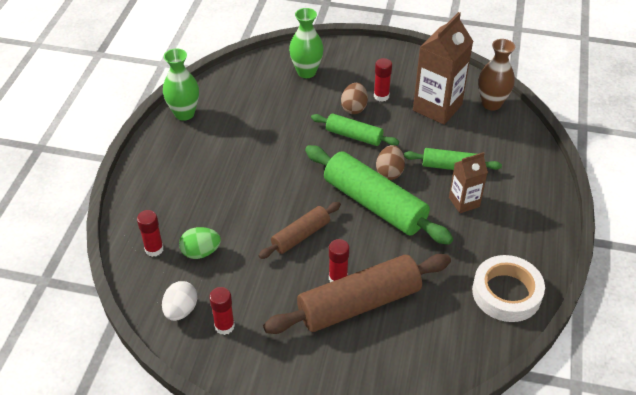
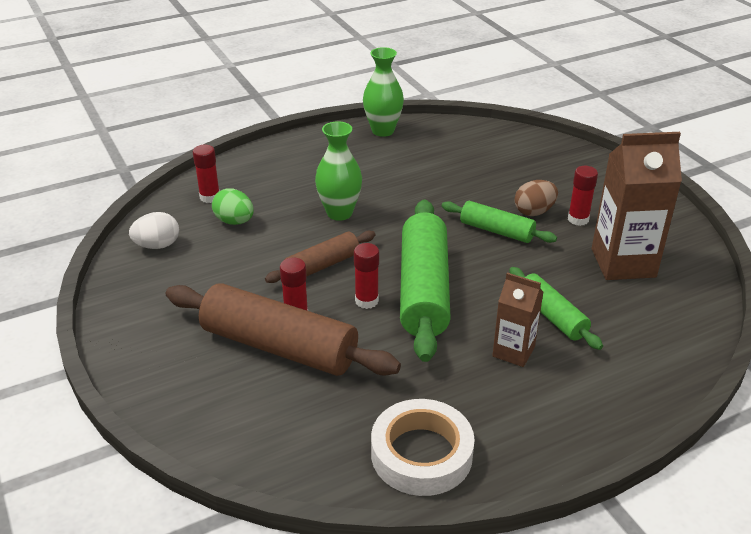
camera: 50 degrees right, 10 degrees down
red glue stick [209,287,235,335] -> red glue stick moved to [354,243,379,309]
brown rolling pin [258,202,341,259] -> brown rolling pin turned 45 degrees counterclockwise [265,231,376,283]
green vase [289,8,324,78] -> green vase moved to [315,121,362,221]
green rolling pin [311,114,399,146] -> green rolling pin turned 45 degrees counterclockwise [442,201,557,243]
brown egg [376,145,405,180] -> none
brown vase [478,39,515,111] -> none

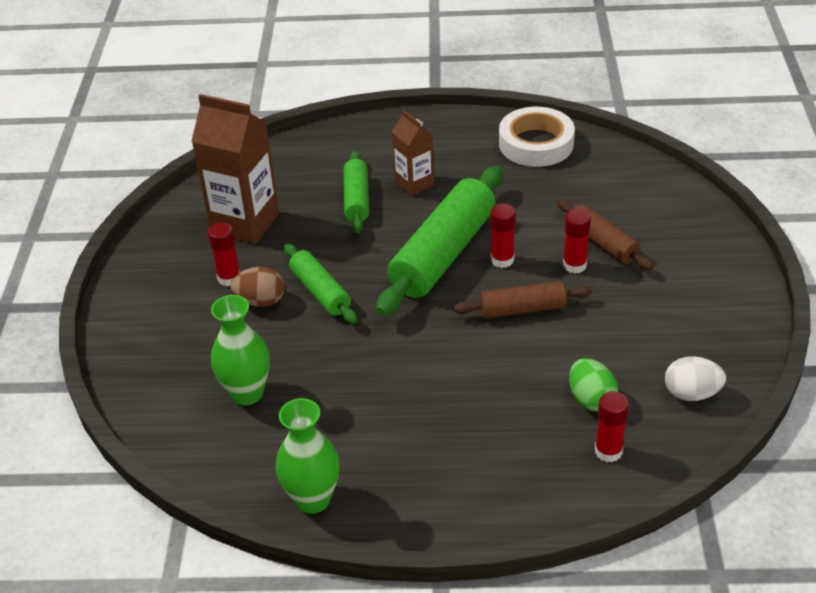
camera: 150 degrees left, 5 degrees up
brown rolling pin [166,283,401,376] -> brown rolling pin [557,199,654,270], size x0.55
green vase [315,121,362,221] -> green vase moved to [211,295,270,406]

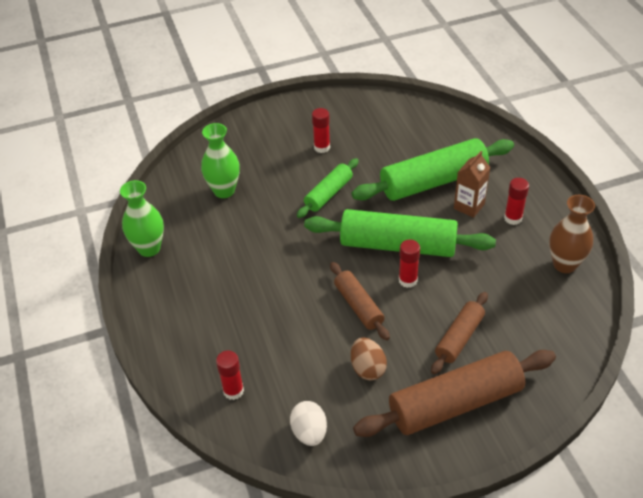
camera: 70 degrees right, 5 degrees up
brown carton [191,94,279,244] -> none
brown egg [230,267,285,307] -> brown egg moved to [351,337,387,380]
green rolling pin [344,151,369,233] -> green rolling pin [352,138,514,201], size x1.82
white tape [499,107,575,167] -> brown vase [549,195,595,273]
red glue stick [563,209,591,274] -> red glue stick moved to [504,178,529,225]
green egg [569,358,618,411] -> none
none -> brown rolling pin [353,350,556,437]

